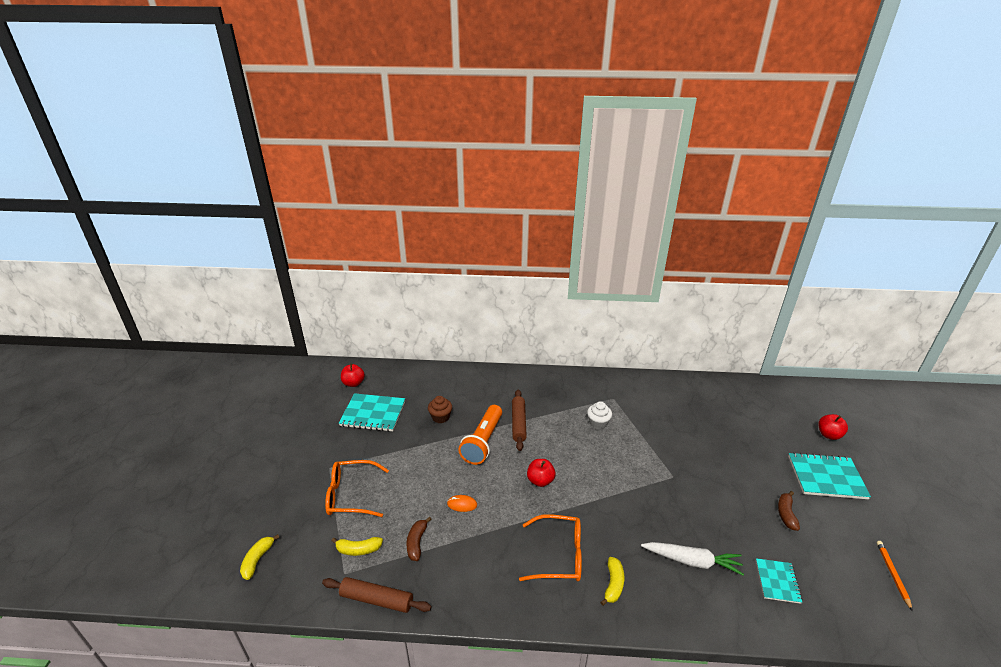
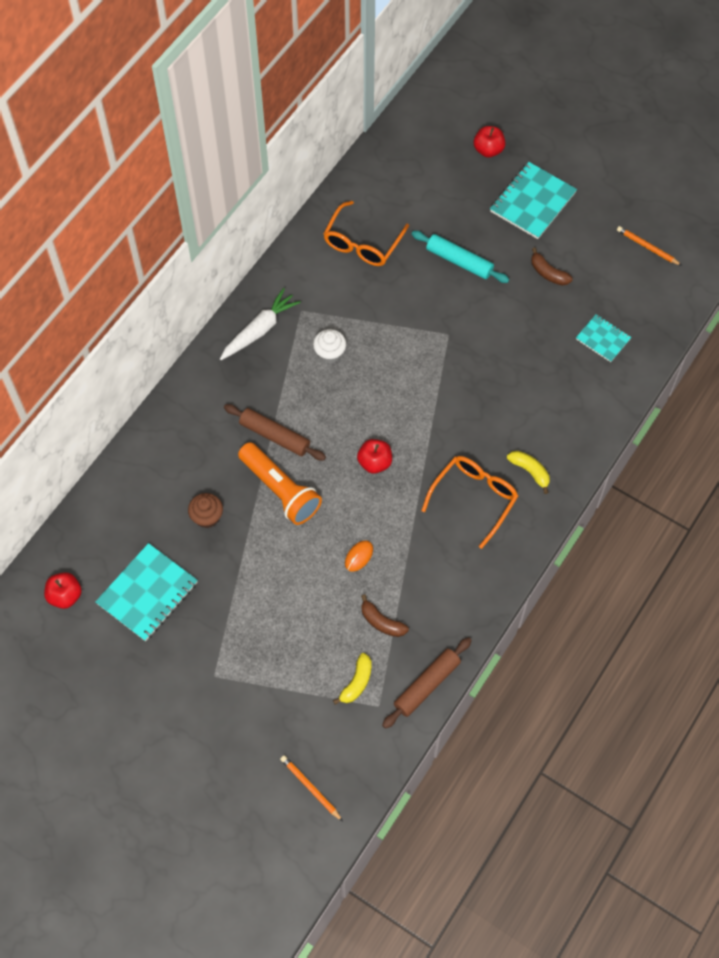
camera: 60 degrees left, 30 degrees up
yellow banana [240,534,279,580] -> orange pencil [280,755,343,821]
orange glasses [325,460,389,517] -> orange glasses moved to [323,201,409,266]
white carrot [641,542,744,575] -> white carrot moved to [220,288,301,360]
none -> turquoise rolling pin [411,231,509,283]

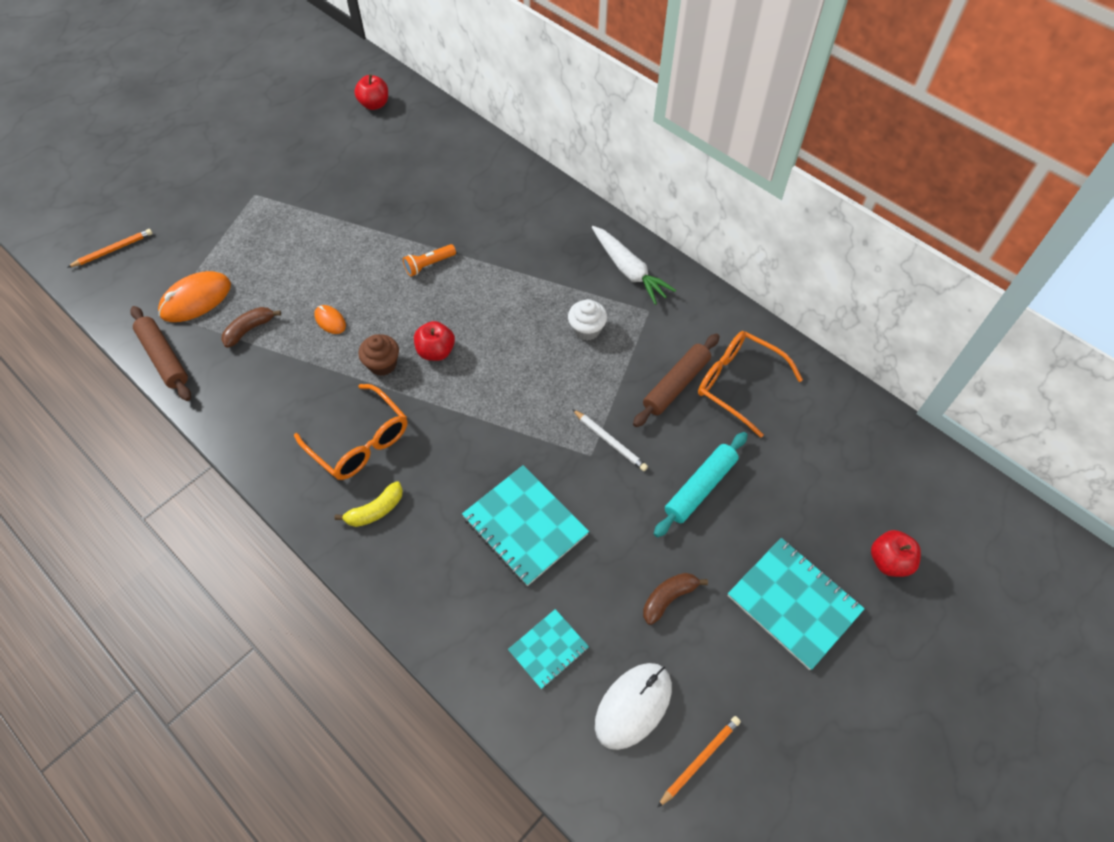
camera: 100 degrees right, 5 degrees down
turquoise notebook [95,543,198,641] -> turquoise notebook moved to [462,465,589,586]
brown cupcake [188,493,223,528] -> brown cupcake moved to [358,334,399,376]
brown rolling pin [224,404,326,461] -> brown rolling pin moved to [633,334,720,427]
orange flashlight [238,442,322,525] -> orange flashlight [403,244,456,276], size x0.50
yellow banana [333,653,372,705] -> orange mouse [158,271,231,322]
none -> white pencil [572,409,648,471]
none -> white mouse [595,663,672,750]

